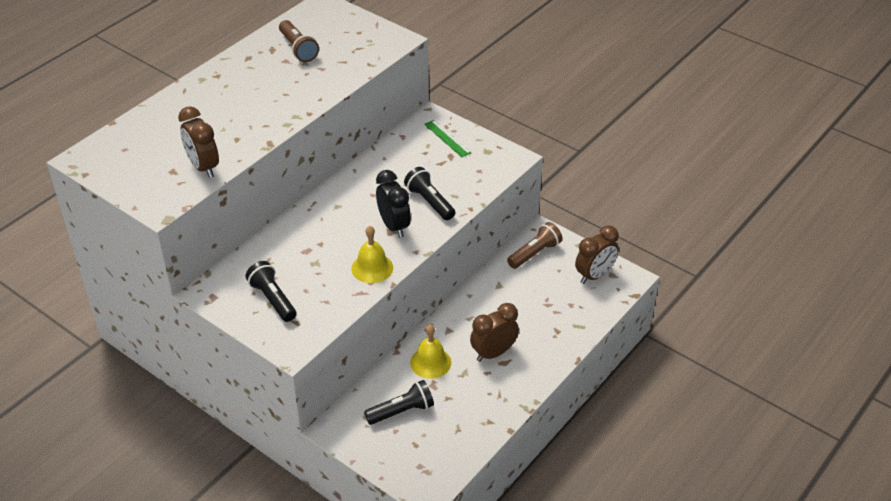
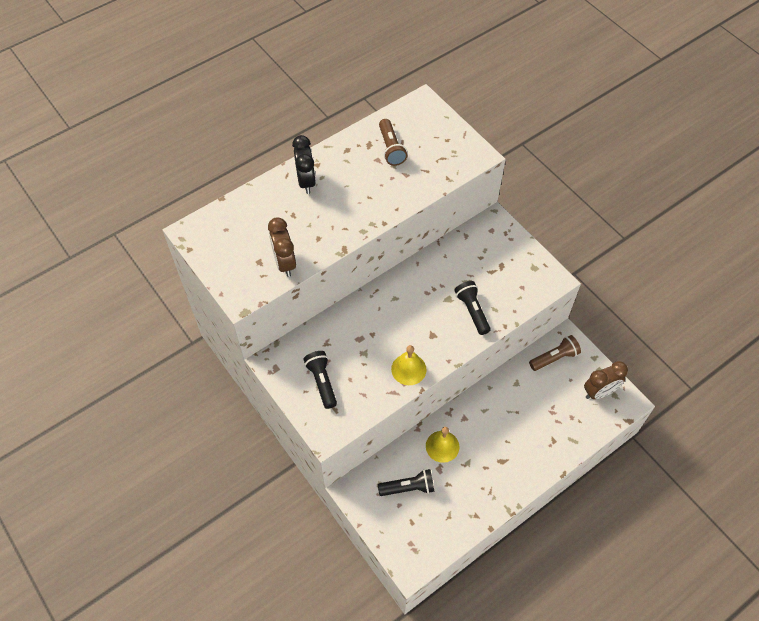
camera: 15 degrees right, 15 degrees up
black clock [376,170,411,238] -> black clock moved to [292,135,316,194]
green ruler [424,120,471,157] -> none
brown clock [470,303,519,362] -> none

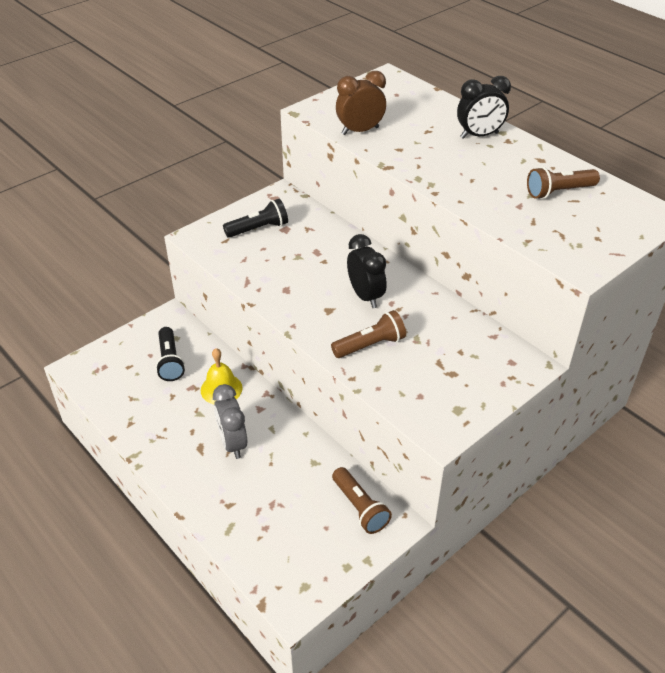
camera: 85 degrees right, 15 degrees down
yellow bell [391,345,427,385] -> none
black flashlight [454,281,491,335] -> brown flashlight [331,310,406,358]
brown clock [584,361,628,399] -> none
none -> grey clock [213,384,247,459]
none -> black clock [347,234,387,308]

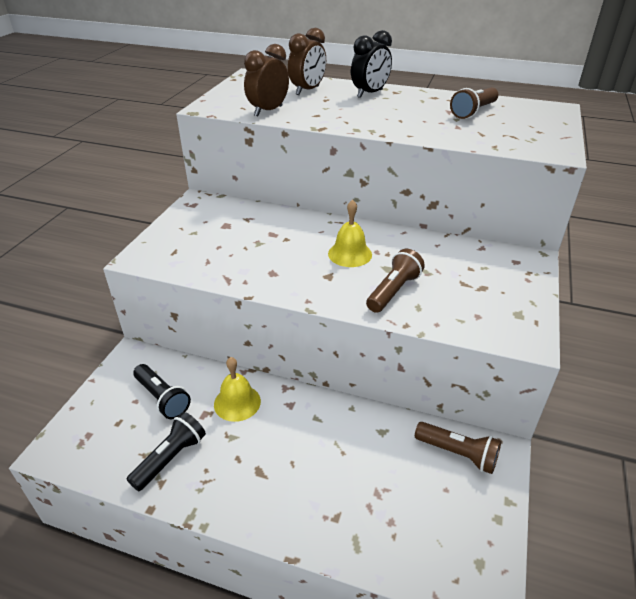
camera: 30 degrees left, 5 degrees down
grey clock [213,384,247,459] -> none
black flashlight [223,199,288,238] -> black flashlight moved to [127,412,206,491]
black clock [347,234,387,308] -> yellow bell [328,200,372,267]
none -> brown clock [288,28,326,95]

